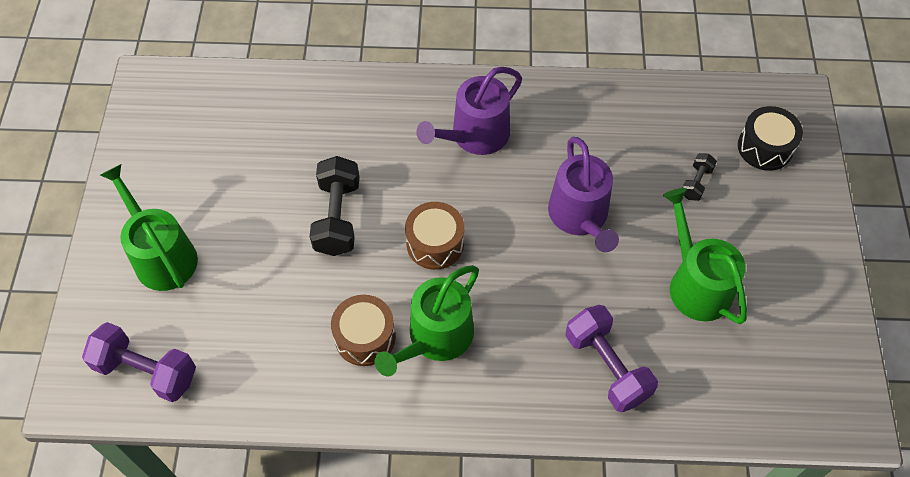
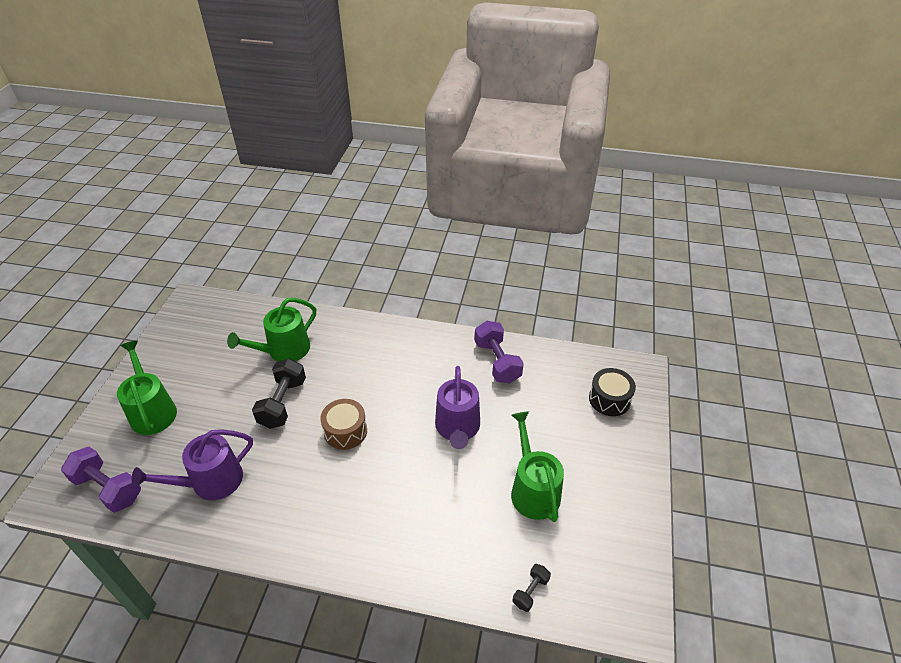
camera: 10 degrees right, 15 degrees down
brown drum [331,295,396,366] -> none
green watering can [375,265,479,376] -> green watering can moved to [227,298,316,361]
purple watering can [416,67,522,155] -> purple watering can moved to [132,429,253,500]
purple dumbbell [566,305,658,412] -> purple dumbbell moved to [474,321,524,383]
black dumbbell [682,153,717,201] -> black dumbbell moved to [513,564,551,612]

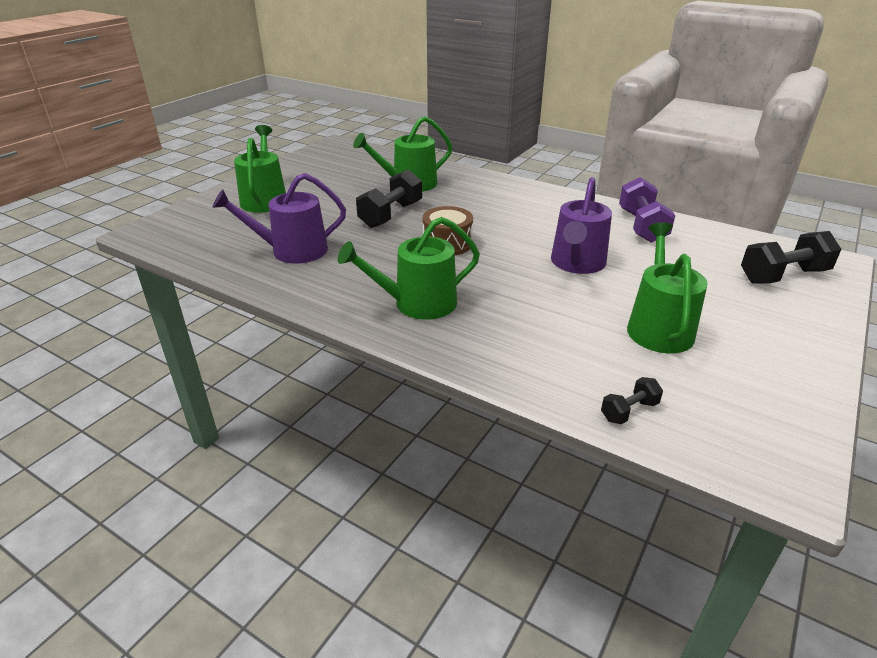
camera: 20 degrees right, 10 degrees down
purple dumbbell [61,447,141,513] -> none
black drum [589,368,636,416] -> black dumbbell [741,231,841,283]
none -> green watering can [338,217,480,320]

